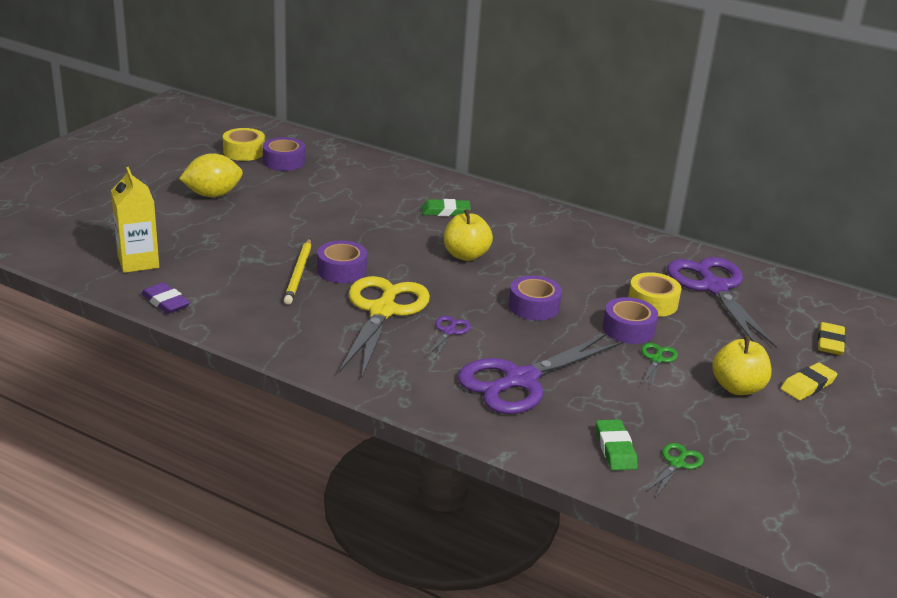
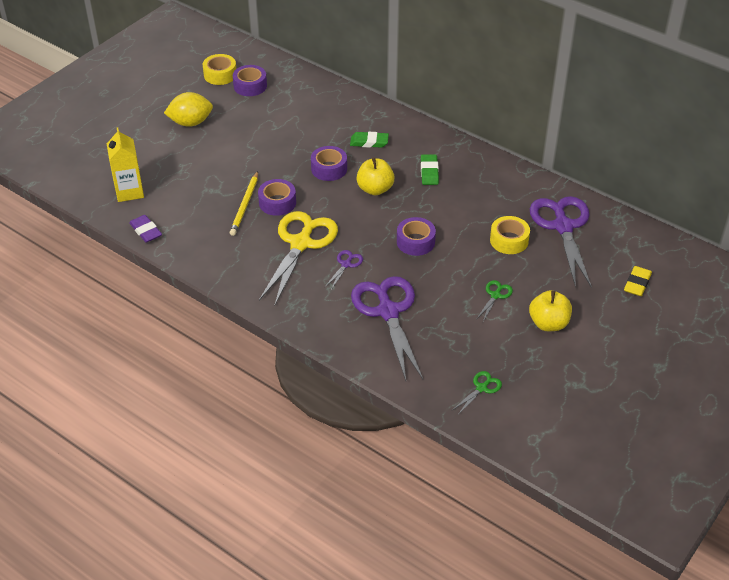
camera: 10 degrees right, 15 degrees up
purple scissors [458,334,622,414] -> purple scissors turned 105 degrees clockwise [351,276,423,381]
green eraser [596,419,638,471] -> green eraser moved to [421,154,439,185]
purple tape [603,297,658,344] -> purple tape moved to [311,146,347,181]
yellow eraser [781,362,838,400] -> none

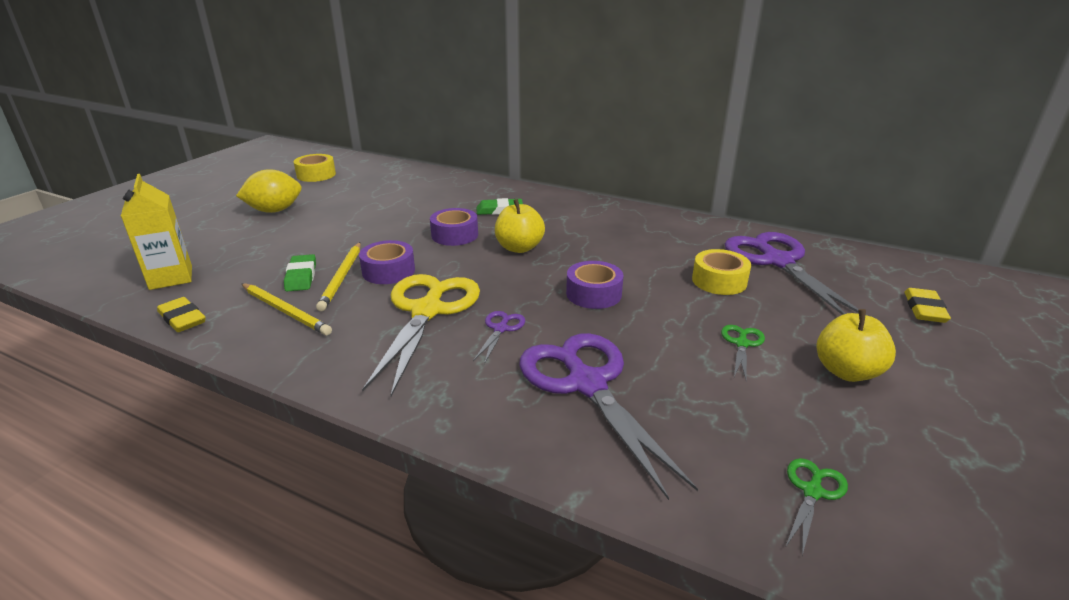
camera: 10 degrees left, 15 degrees down
purple eraser [129,215,162,243] -> yellow eraser [157,297,206,332]
purple tape [233,65,267,96] -> none
green eraser [421,154,439,185] -> green eraser moved to [284,254,316,291]
none -> yellow pencil [241,283,332,335]

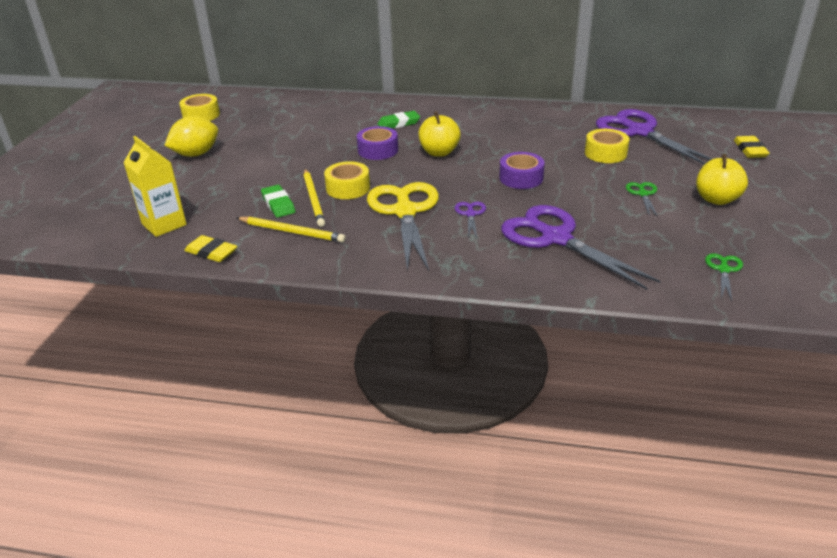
camera: 15 degrees left, 5 degrees up
purple tape [359,240,415,284] -> yellow tape [324,161,370,199]

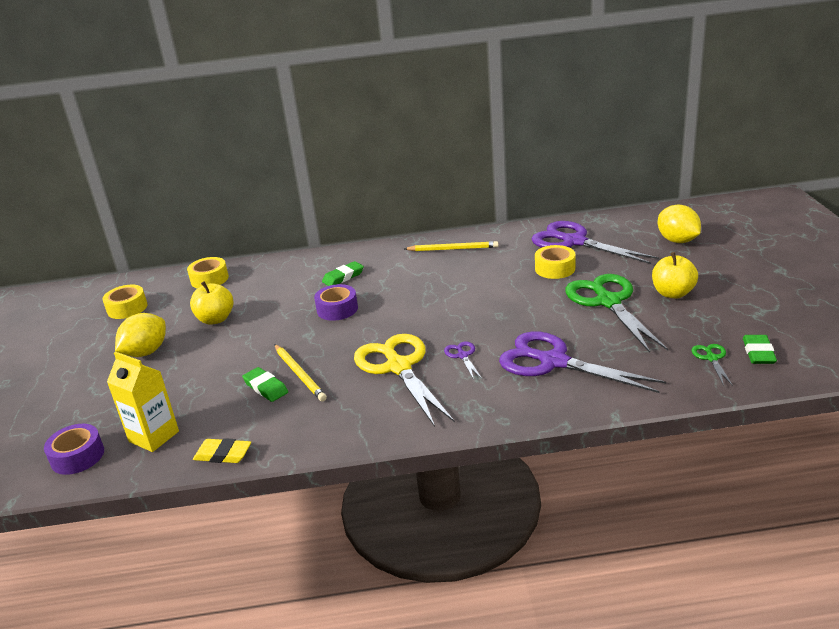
camera: 15 degrees left, 5 degrees down
yellow pencil [237,217,346,243] -> yellow pencil moved to [404,241,499,251]
yellow tape [324,161,370,199] -> yellow tape moved to [187,257,229,288]
yellow apple [418,111,461,157] -> yellow apple moved to [190,281,234,325]
purple tape [499,152,545,189] -> purple tape moved to [44,424,104,475]
green scissors [626,182,658,217] -> green scissors [565,274,668,353], size x2.33
yellow eraser [734,136,770,158] -> yellow lemon [658,205,701,243]
none -> green eraser [743,335,777,364]

